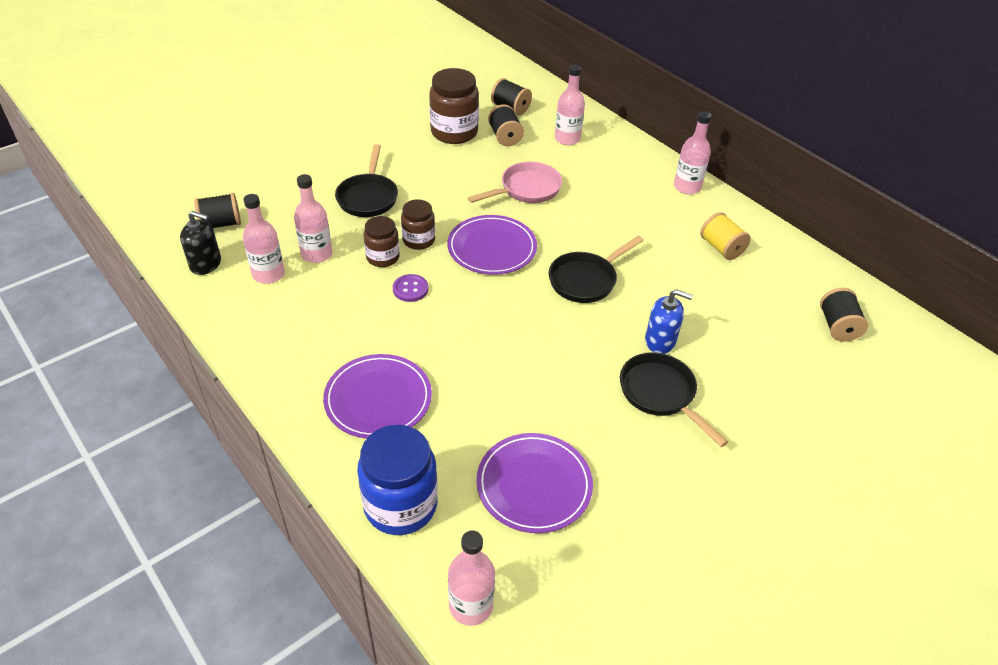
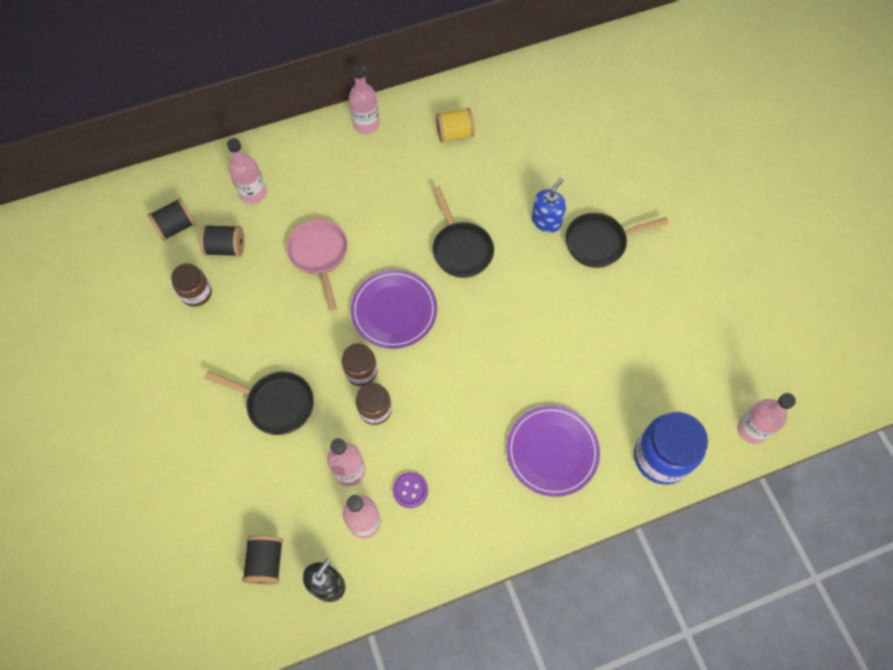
camera: 70 degrees left, 20 degrees up
purple button [393,274,428,302] -> purple button moved to [393,472,428,508]
brown jar [429,68,479,144] -> brown jar [171,263,212,307], size x0.59
purple plate [476,433,593,533] -> none
black spool [820,288,868,342] -> none

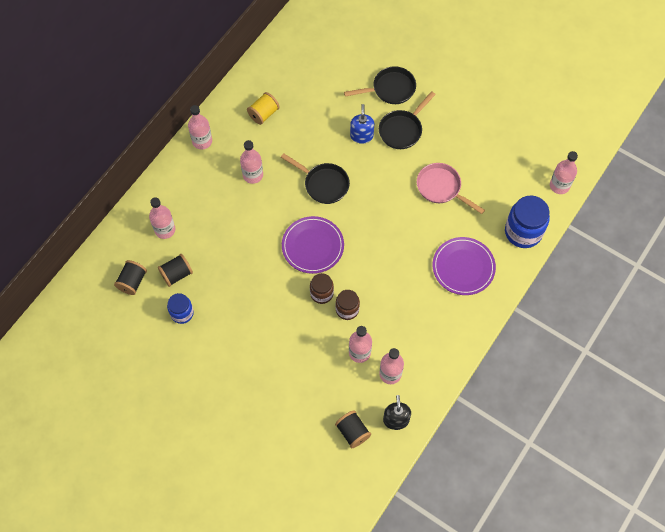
camera: 35 degrees left, 0 degrees up
brown jar [171,263,212,307] -> blue jar [167,293,194,324]
black pan [204,371,314,435] -> black pan moved to [344,66,416,104]
pink pan [286,219,348,311] -> pink pan moved to [417,163,485,214]
purple button [393,472,428,508] -> none
none -> pink bottle [240,140,263,184]

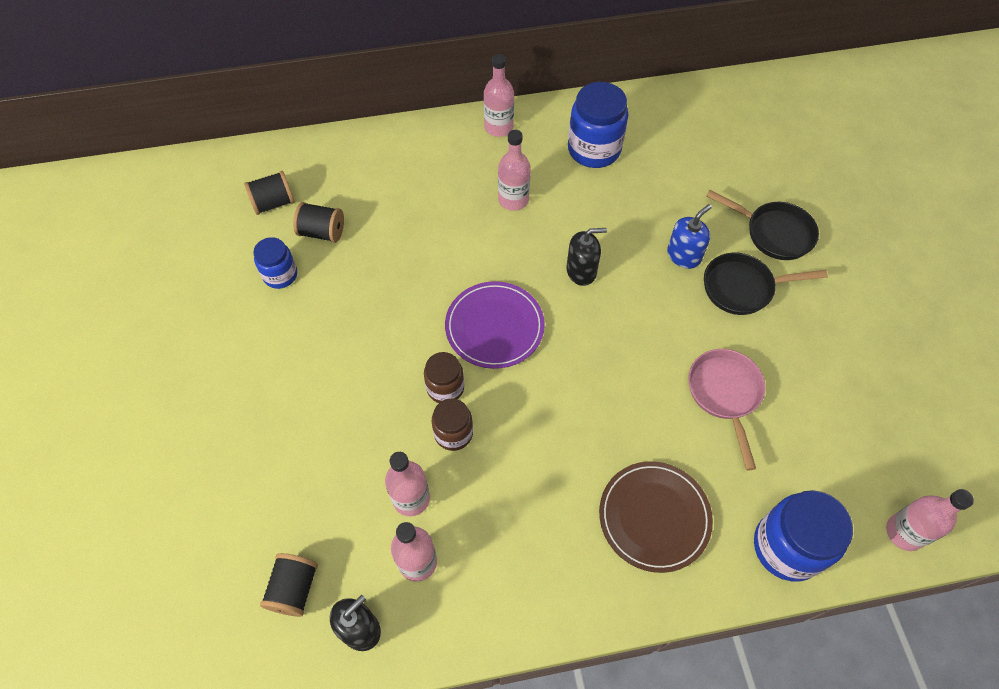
camera: 45 degrees right, 5 degrees down
pink bottle [149,197,175,239] -> none
yellow spool [247,92,280,125] -> blue jar [568,82,628,168]
black pan [281,153,350,204] -> black soap dispenser [566,228,607,286]
purple plate [433,237,496,295] -> brown plate [599,461,713,573]

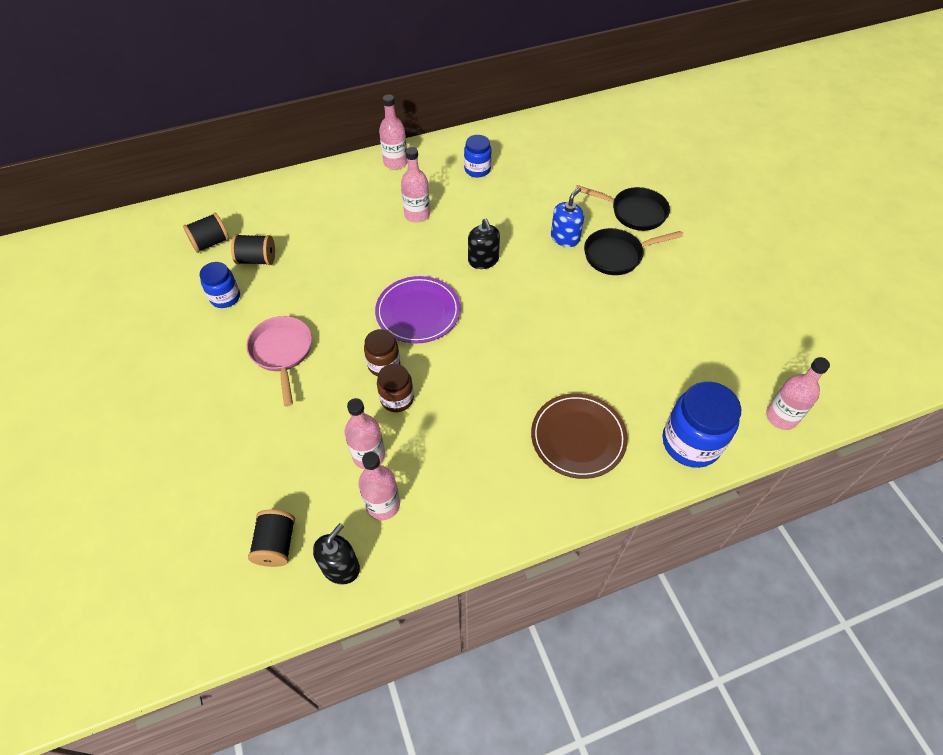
camera: 10 degrees left, 5 degrees down
black soap dispenser [566,228,607,286] -> black soap dispenser turned 90 degrees clockwise [468,219,500,269]
blue jar [568,82,628,168] -> blue jar [464,135,491,177], size x0.59
pink pan [688,349,765,470] -> pink pan moved to [246,316,312,407]

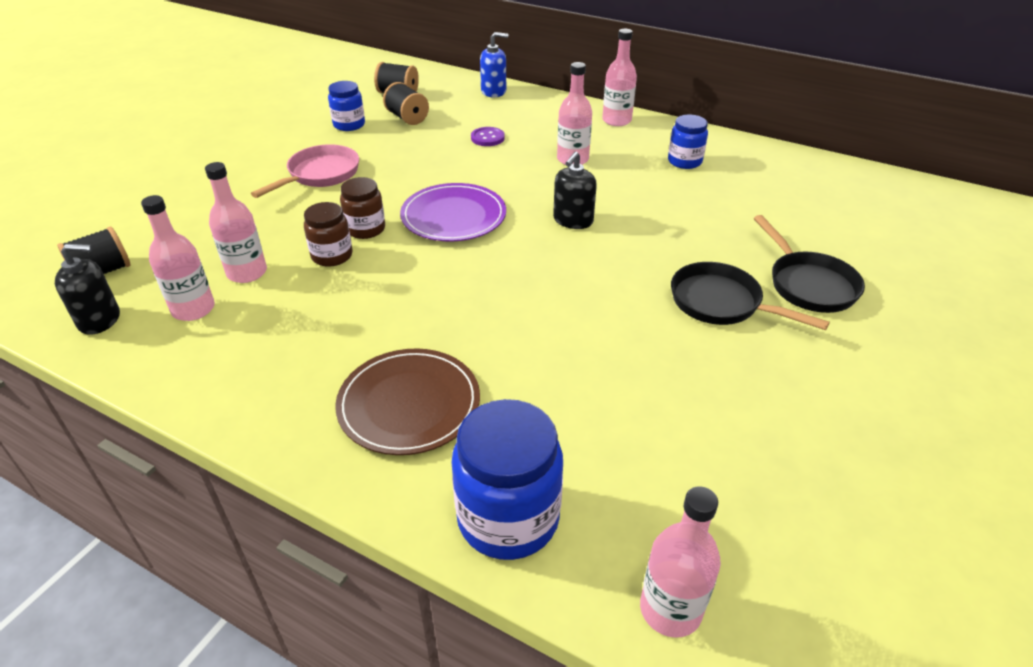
camera: 50 degrees right, 15 degrees down
blue soap dispenser [551,187,584,247] -> blue soap dispenser moved to [480,32,508,97]
none -> purple button [471,127,505,146]

